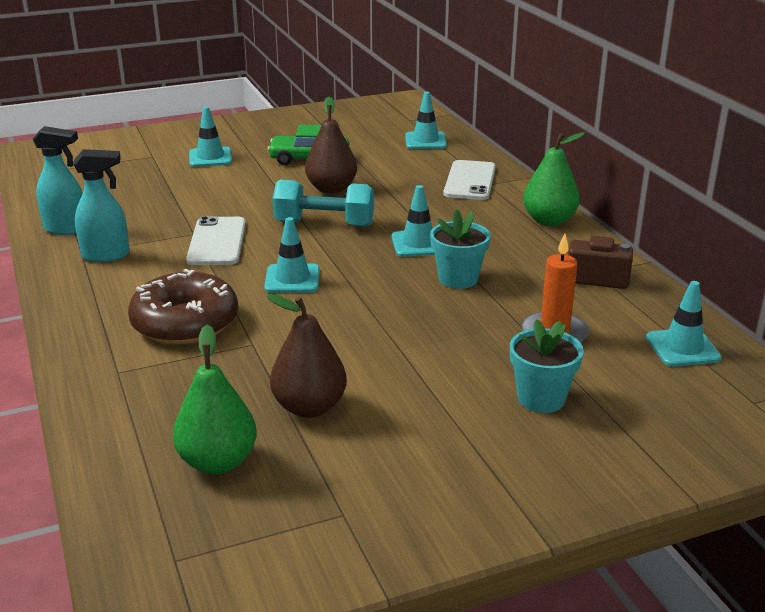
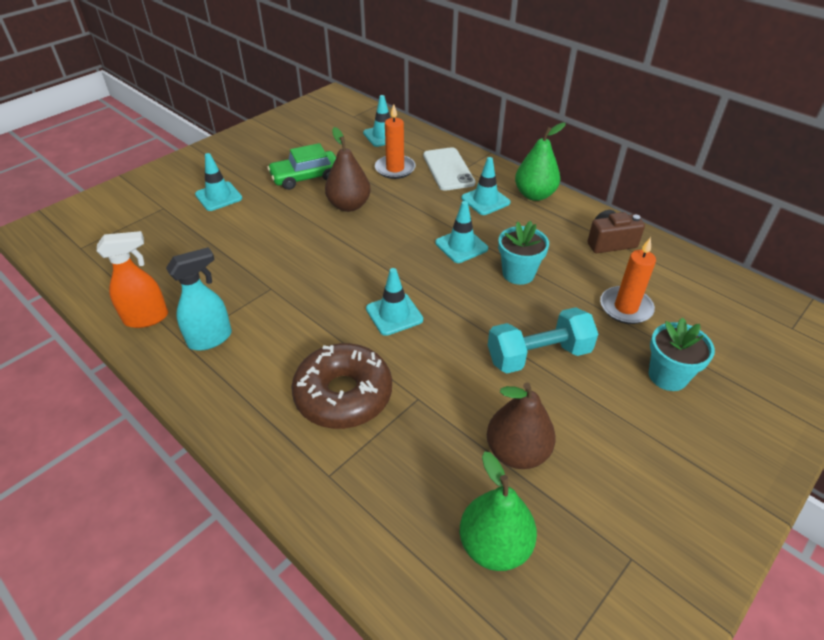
camera: 25 degrees left, 15 degrees up
turquoise spray bottle [33,126,83,235] -> orange spray bottle [97,231,168,328]
white phone [186,216,246,265] -> none
turquoise dumbbell [273,180,374,227] -> turquoise dumbbell moved to [488,307,598,373]
turquoise traffic cone [646,281,722,367] -> turquoise traffic cone moved to [461,157,510,215]
none -> orange candle [375,104,416,179]

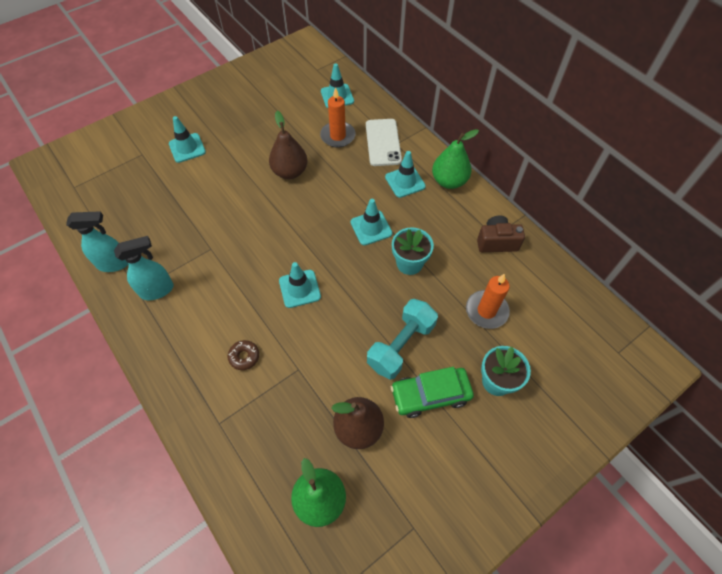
camera: 10 degrees right, 15 degrees up
orange spray bottle [97,231,168,328] -> turquoise spray bottle [66,211,128,272]
green car [267,143,336,190] -> green car moved to [391,367,474,418]
brown donut [291,343,392,429] -> brown donut [228,340,259,370], size x0.42
turquoise dumbbell [488,307,598,373] -> turquoise dumbbell turned 45 degrees counterclockwise [367,299,438,380]

